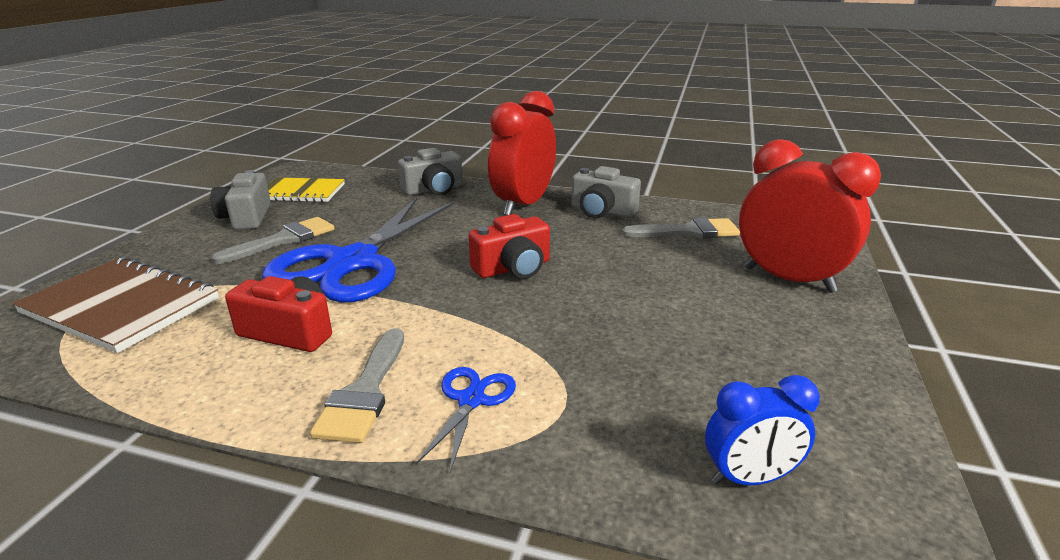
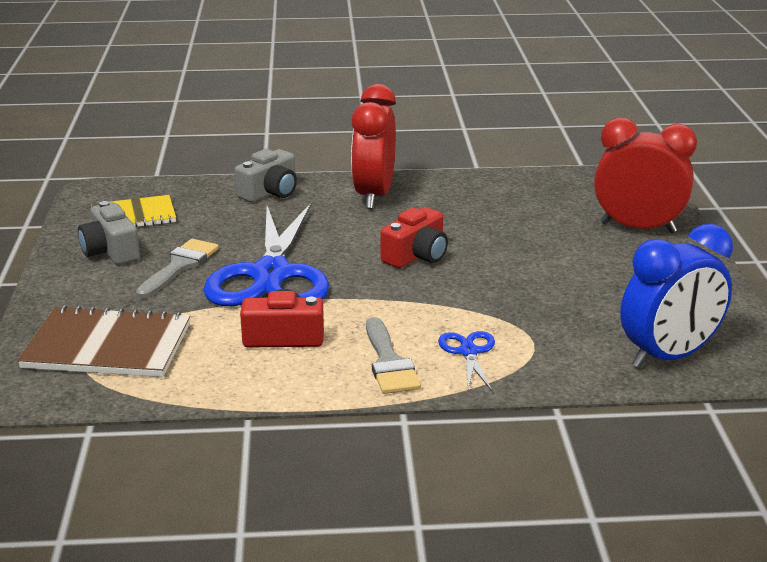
camera: 20 degrees left, 0 degrees up
grey camera [571,166,641,218] -> none
grey brush [622,217,740,238] -> none
blue clock [705,375,820,485] -> blue clock [620,224,733,368], size x1.78

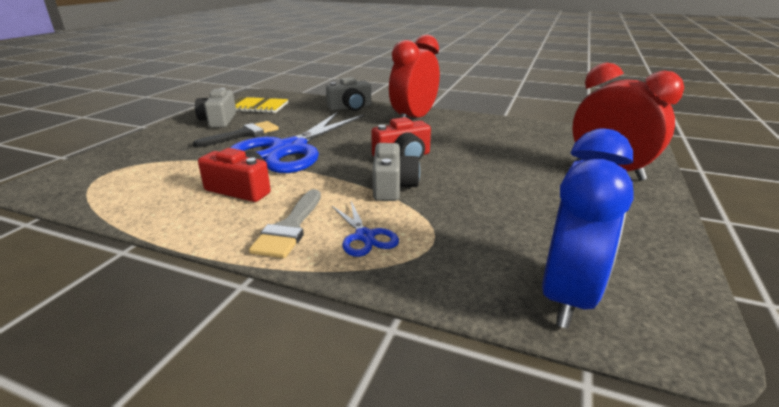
camera: 25 degrees right, 0 degrees up
brown notebook [17,305,190,377] -> none
grey brush [136,239,219,298] -> black brush [193,121,279,148]
blue scissors [438,331,495,391] -> blue scissors turned 135 degrees clockwise [332,201,399,257]
blue clock [620,224,733,368] -> blue clock turned 60 degrees counterclockwise [542,128,633,328]
none -> grey camera [372,143,420,201]

